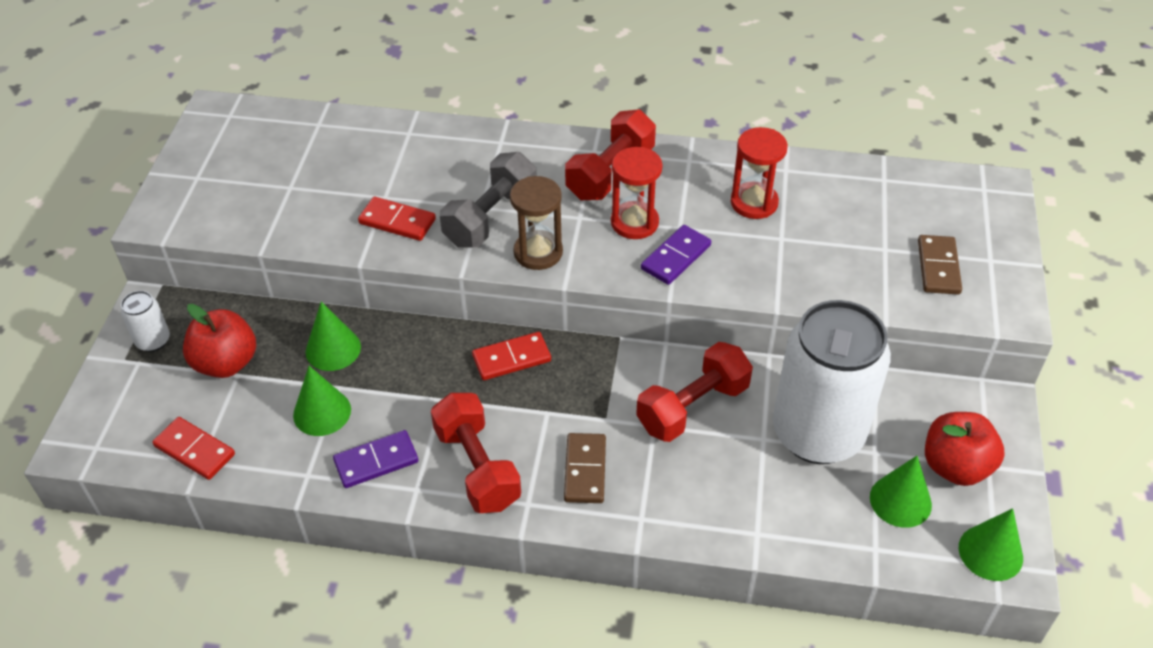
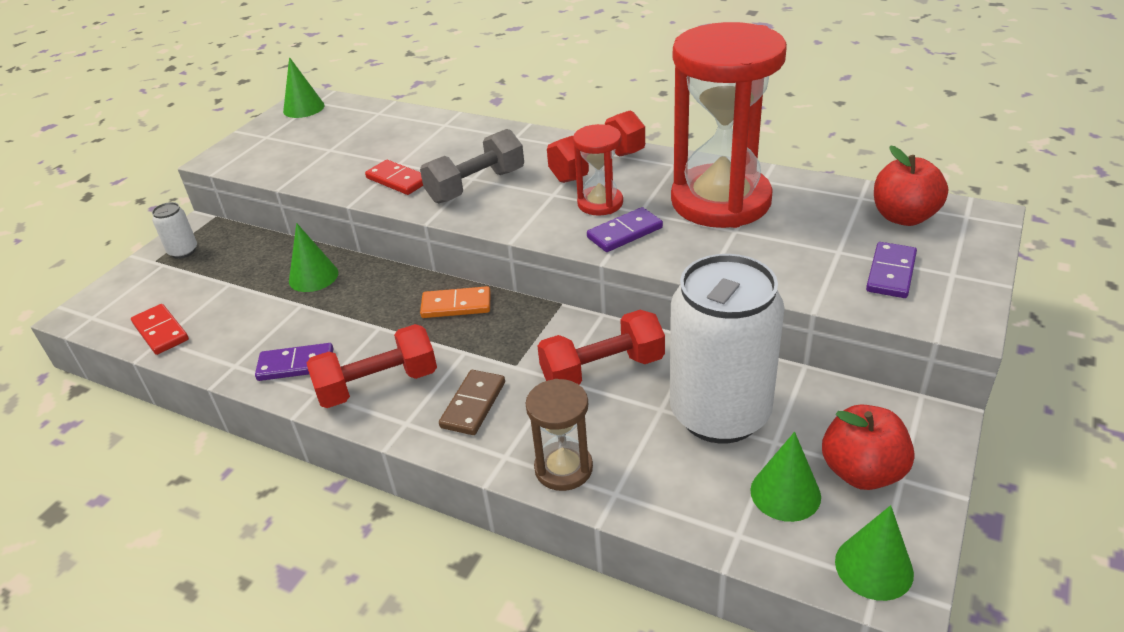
camera: 20 degrees right, 10 degrees down
red apple [183,304,256,378] -> red apple moved to [874,146,948,226]
green cone [293,366,351,436] -> green cone moved to [283,57,324,118]
red dumbbell [431,393,521,513] -> red dumbbell turned 75 degrees clockwise [307,324,437,408]
red domino [472,332,551,380] -> orange domino [420,286,491,318]
brown hourglass [510,176,563,270] -> brown hourglass moved to [525,379,593,491]
red hourglass [731,127,788,219] -> red hourglass [671,22,787,228], size x2.13
brown domino [918,235,962,294] -> purple domino [866,242,917,298]

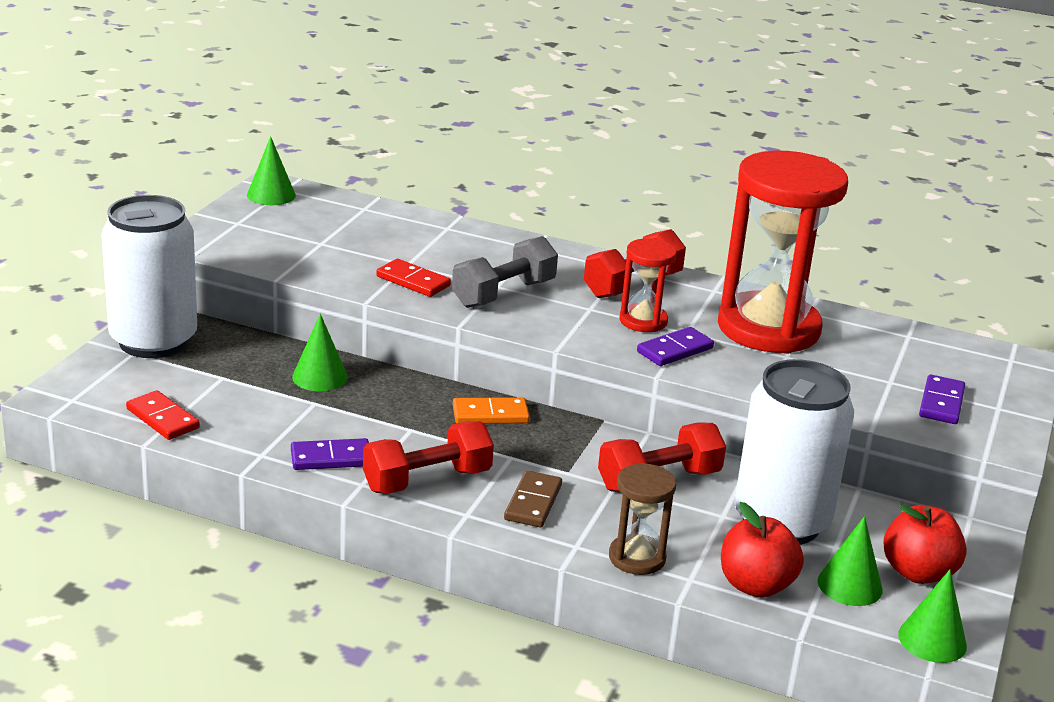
camera: 10 degrees left, 10 degrees down
white can [152,202,197,259] -> white can [101,195,197,358], size x2.48
red apple [874,146,948,226] -> red apple moved to [721,502,804,598]

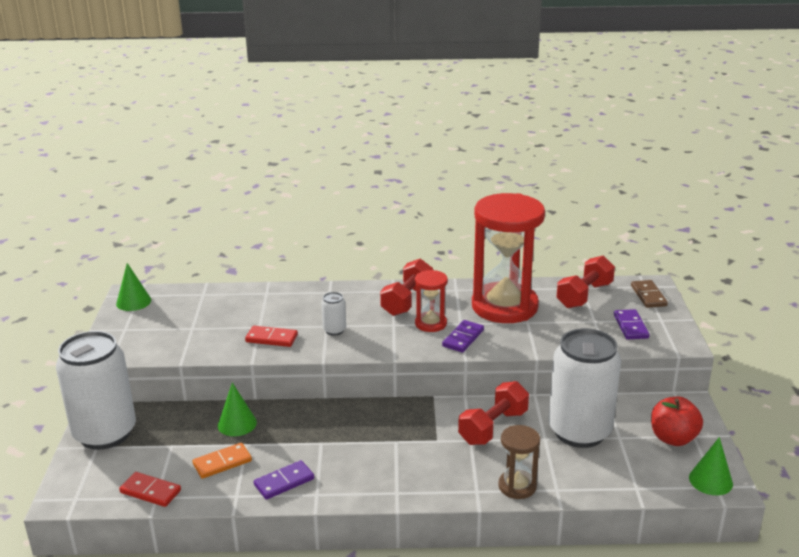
camera: 20 degrees left, 0 degrees up
red dumbbell [363,421,494,494] -> red dumbbell moved to [557,256,615,308]
grey dumbbell [452,236,558,308] -> white can [321,292,346,336]
orange domino [453,397,530,424] -> orange domino moved to [192,443,252,479]
brown domino [504,470,562,527] -> brown domino moved to [631,280,668,308]
red apple [721,502,804,598] -> none
green cone [817,516,883,606] -> none

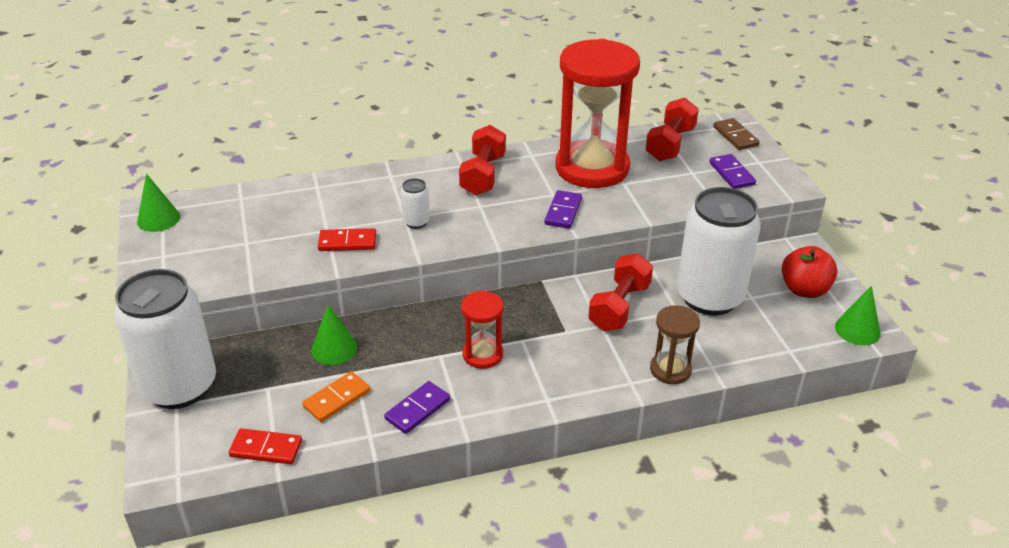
camera: 15 degrees left, 10 degrees up
red hourglass [415,270,448,332] -> red hourglass moved to [461,291,503,369]

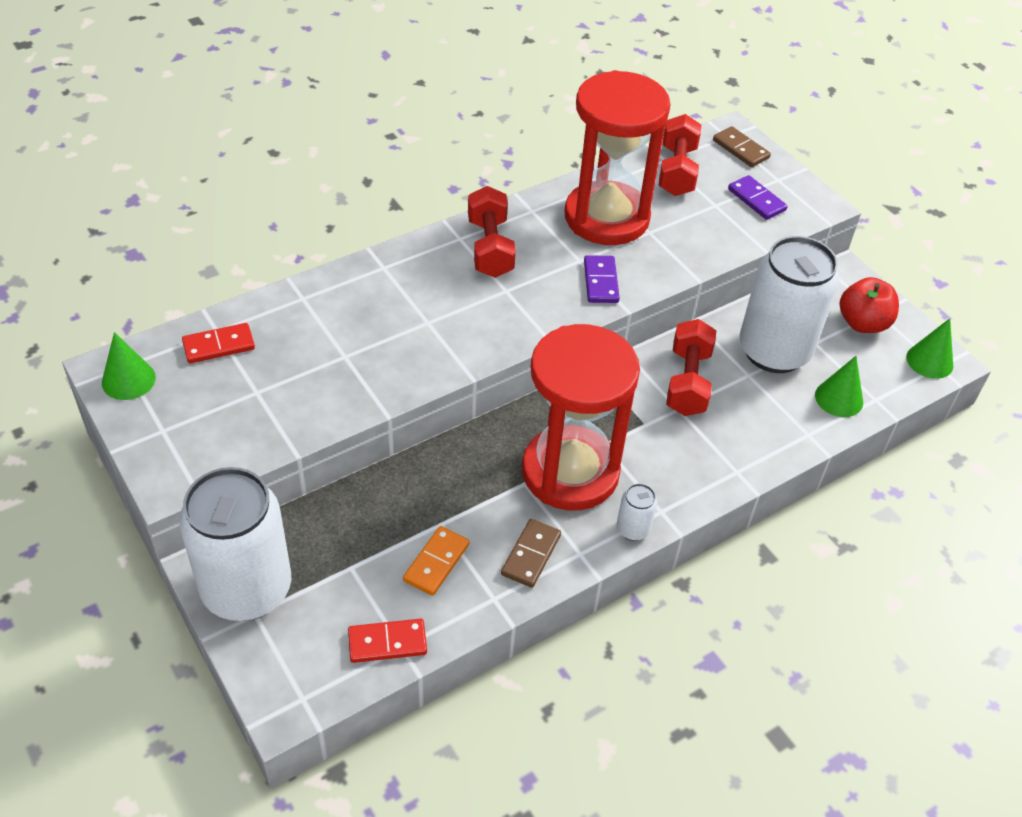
camera: 20 degrees left, 10 degrees up
green cone [312,305,357,365] -> green cone moved to [815,356,863,417]
red domino [318,228,376,251] -> red domino moved to [182,323,255,363]
purple domino [384,381,450,434] -> brown domino [501,519,561,588]
white can [401,178,430,229] -> white can moved to [617,483,657,541]
red hourglass [461,291,503,369] -> red hourglass [522,324,640,510], size x2.13
brown hourglass [650,305,700,384] -> none

